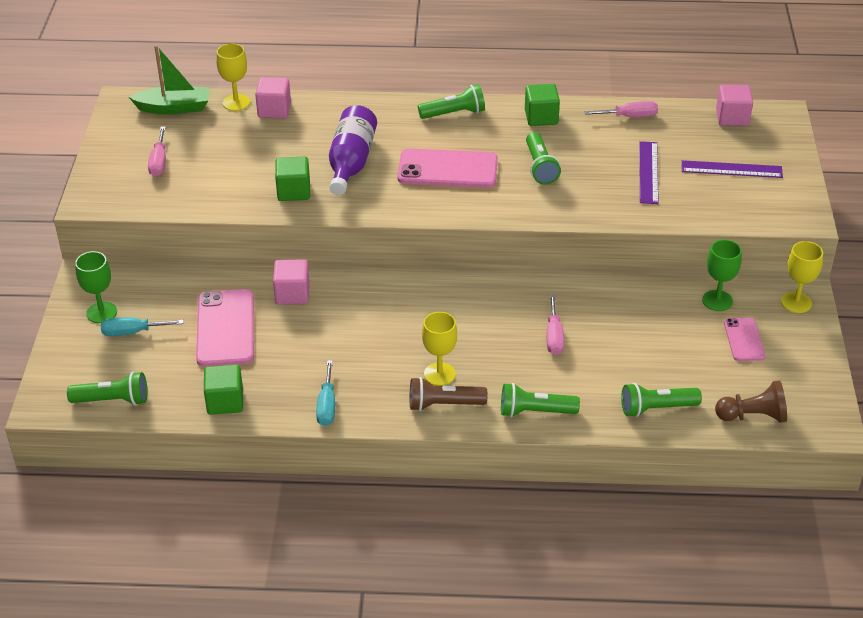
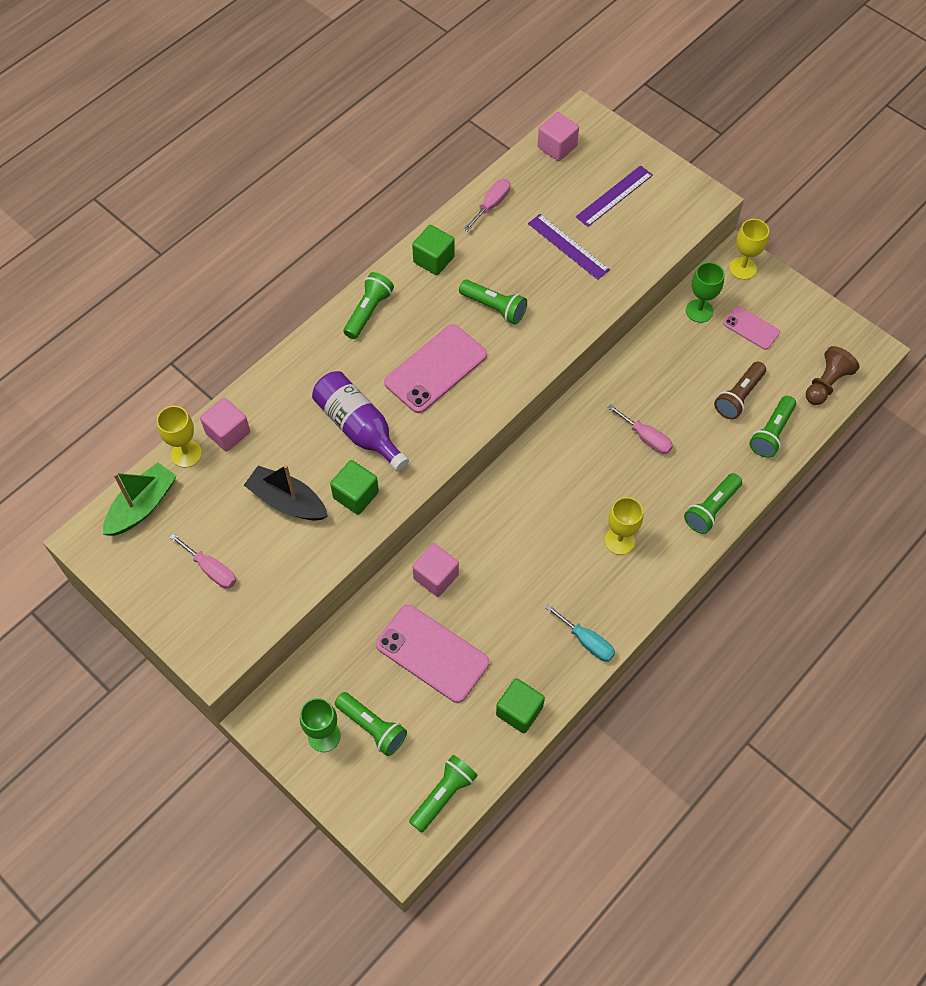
camera: 50 degrees left, 20 degrees up
turquoise screwdriver [101,317,184,336] -> green flashlight [335,692,407,756]
brown flashlight [410,377,488,411] -> brown flashlight moved to [714,362,766,420]
none -> black boat [244,465,328,520]

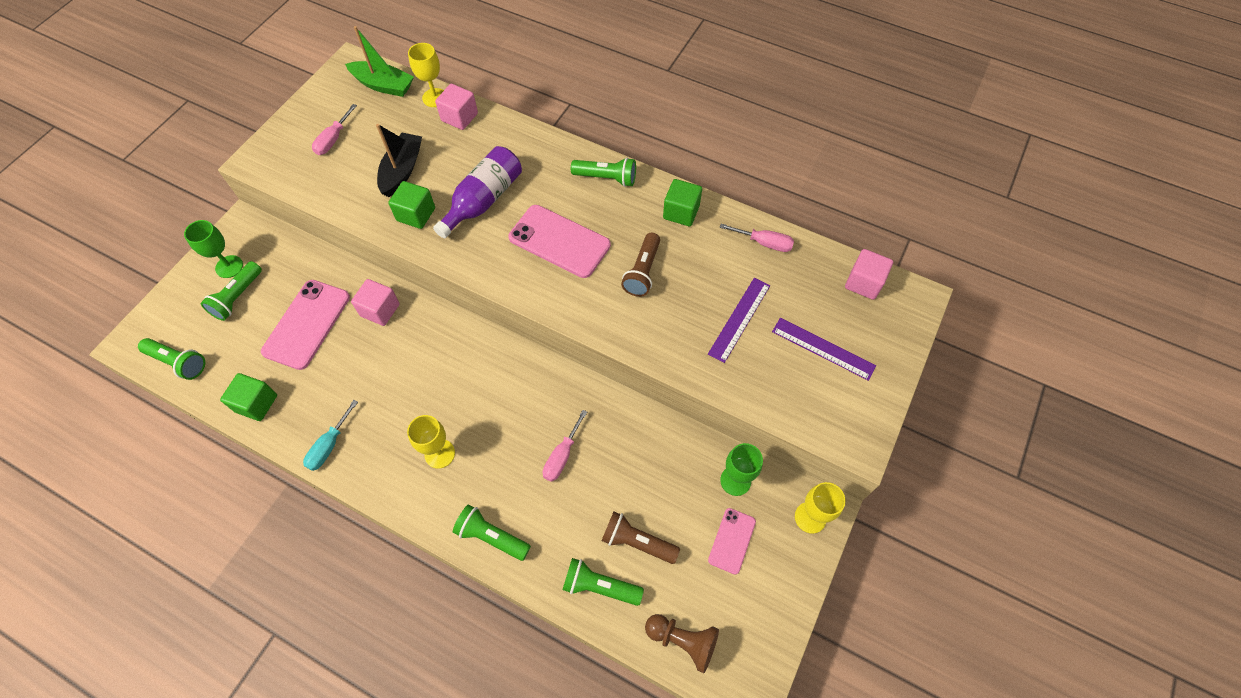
camera: 75 degrees right, 0 degrees up
green flashlight [459,280,527,324] -> brown flashlight [621,233,660,297]

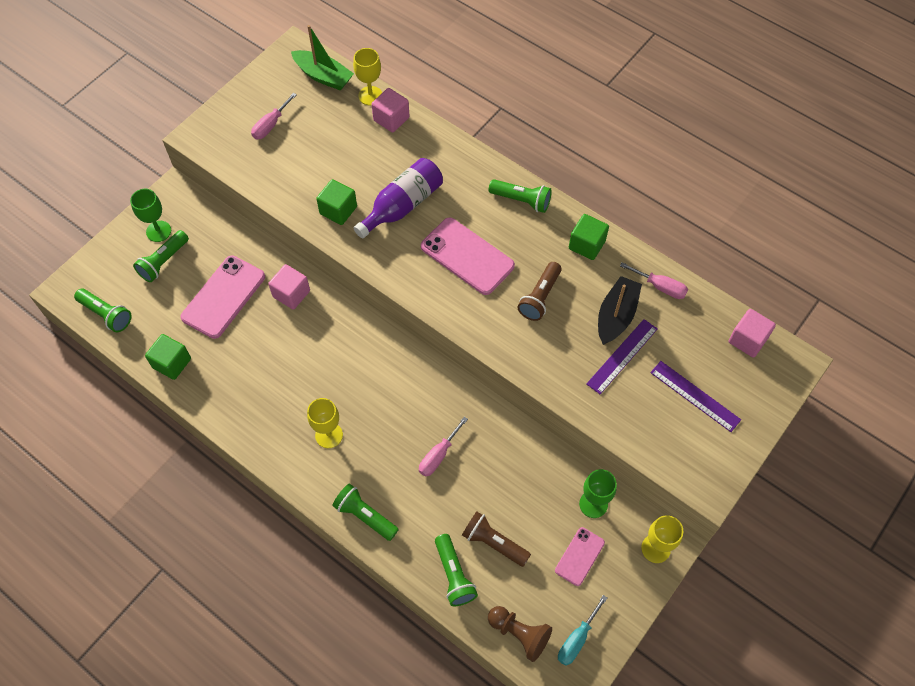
camera: 10 degrees right, 0 degrees up
turquoise screwdriver [303,400,358,471] -> turquoise screwdriver moved to [558,595,607,666]
black boat [376,124,422,197] -> black boat moved to [598,276,642,345]
green flashlight [563,558,644,606] -> green flashlight turned 135 degrees counterclockwise [435,534,478,606]

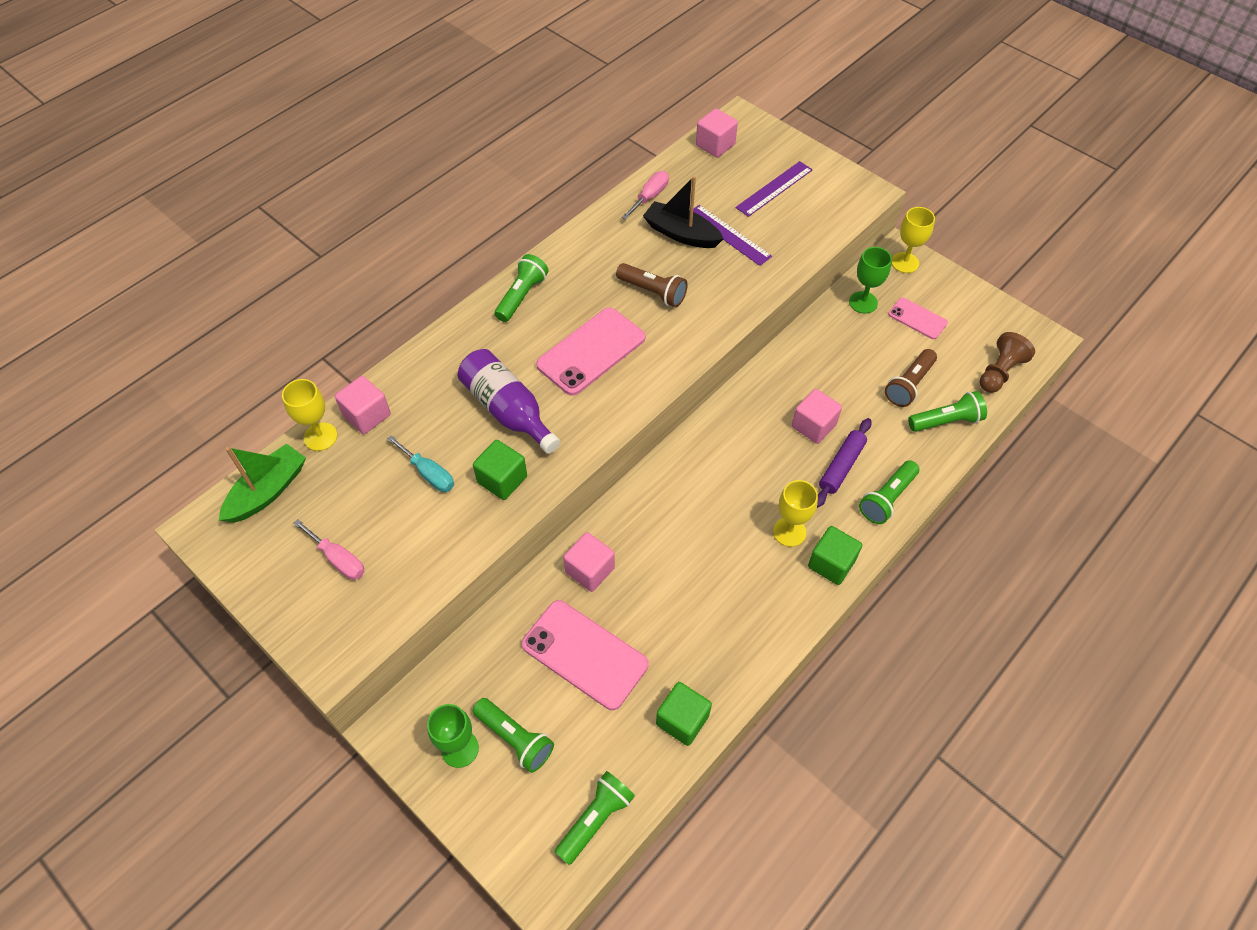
camera: 85 degrees left, 5 degrees down
pink screwdriver [419,417,468,477] -> pink cube [792,389,842,444]
turquoise screwdriver [558,595,607,666] -> turquoise screwdriver moved to [387,435,454,492]
green cube [569,214,609,260] -> green cube moved to [808,526,862,585]
none -> purple rolling pin [817,418,872,508]

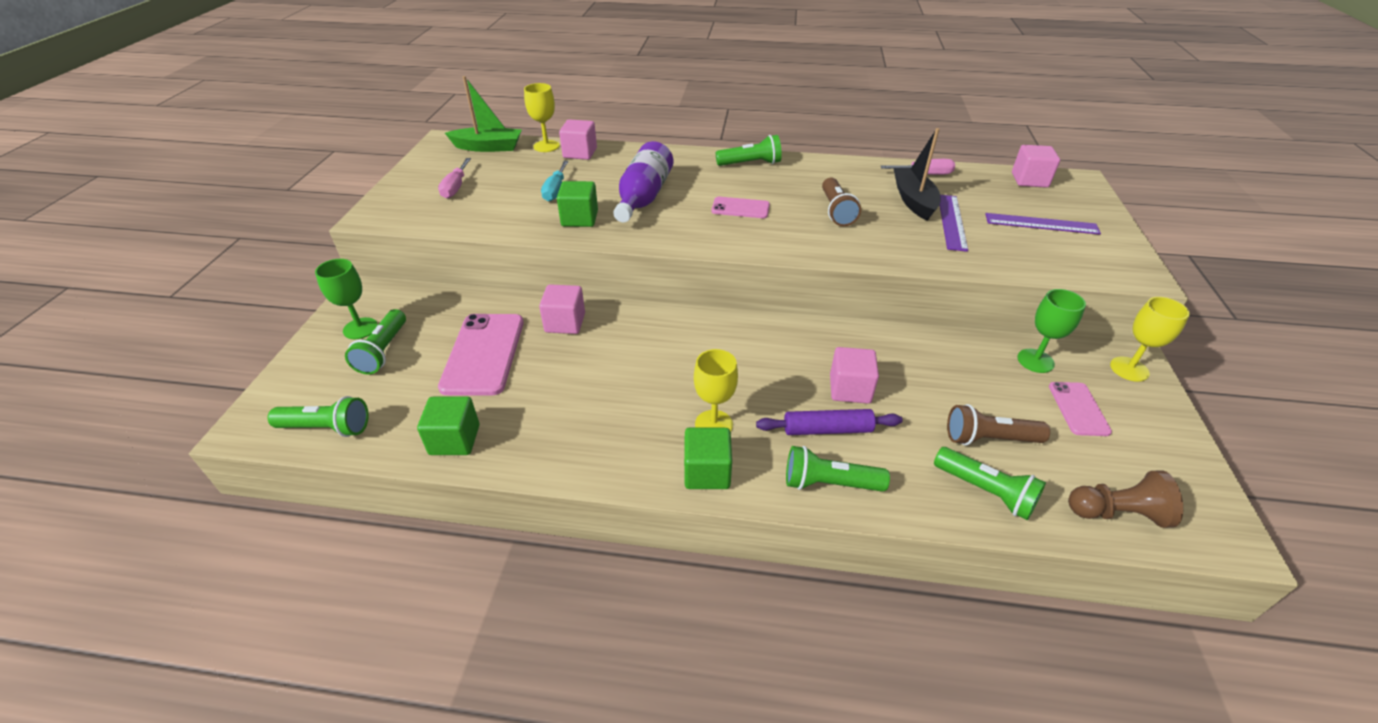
camera: 55 degrees right, 15 degrees down
pink phone [536,308,645,396] -> pink phone [711,197,770,218], size x0.56

